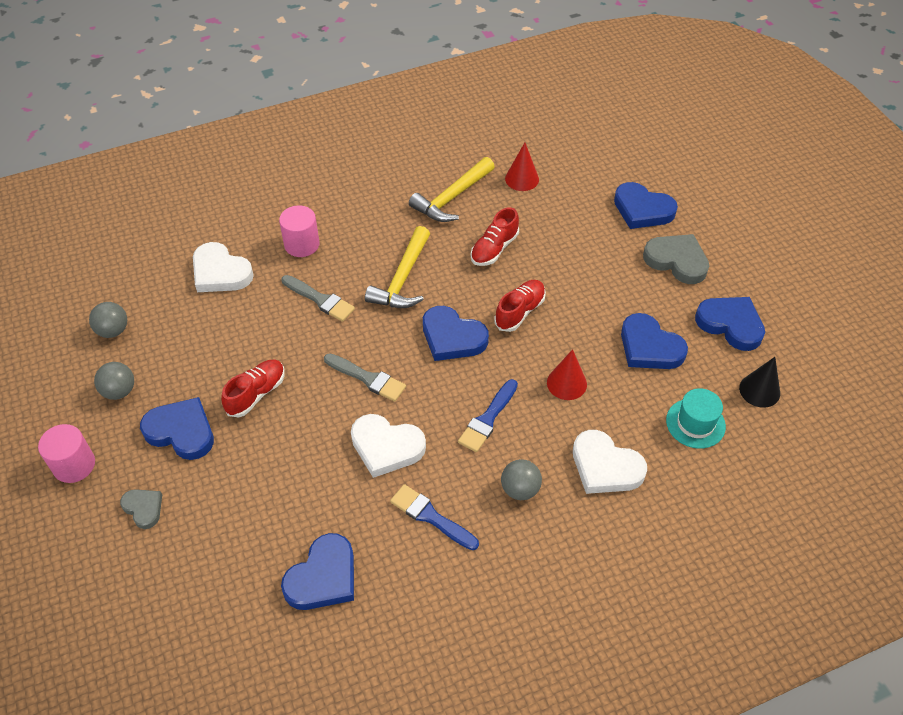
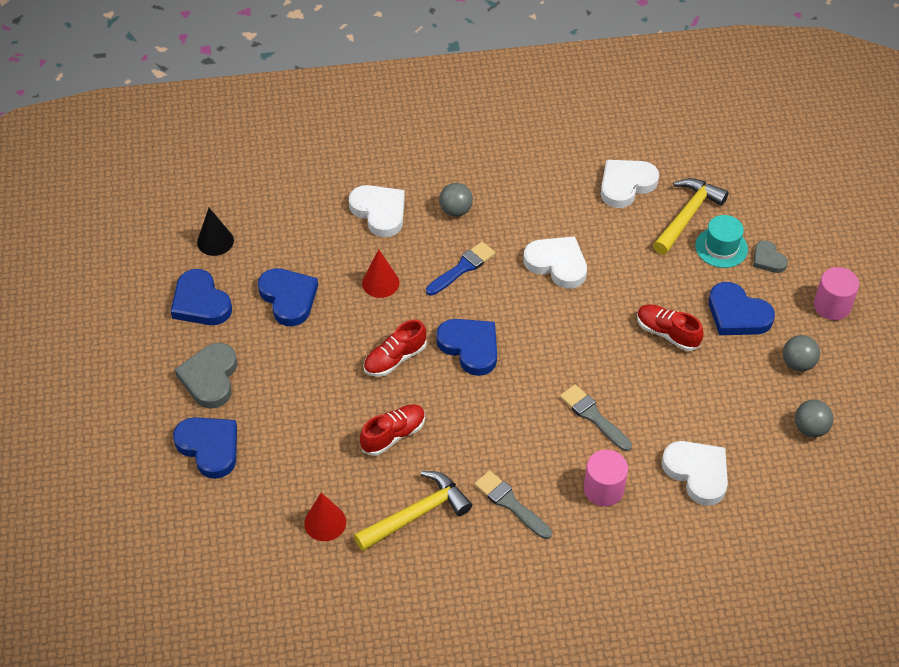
camera: 165 degrees left, 0 degrees up
red shoe [221,360,285,417] -> red shoe turned 75 degrees clockwise [637,304,704,351]
blue heart [281,533,354,610] -> white heart [601,160,659,208]
grey brush [324,353,406,402] -> grey brush moved to [474,470,552,539]
yellow hammer [365,226,430,308] -> yellow hammer moved to [653,178,729,255]
blue brush [390,484,479,550] -> none
grey heart [643,234,709,284] -> grey heart turned 45 degrees clockwise [175,343,237,409]
turquoise hat [666,388,726,449] -> turquoise hat moved to [695,215,748,268]

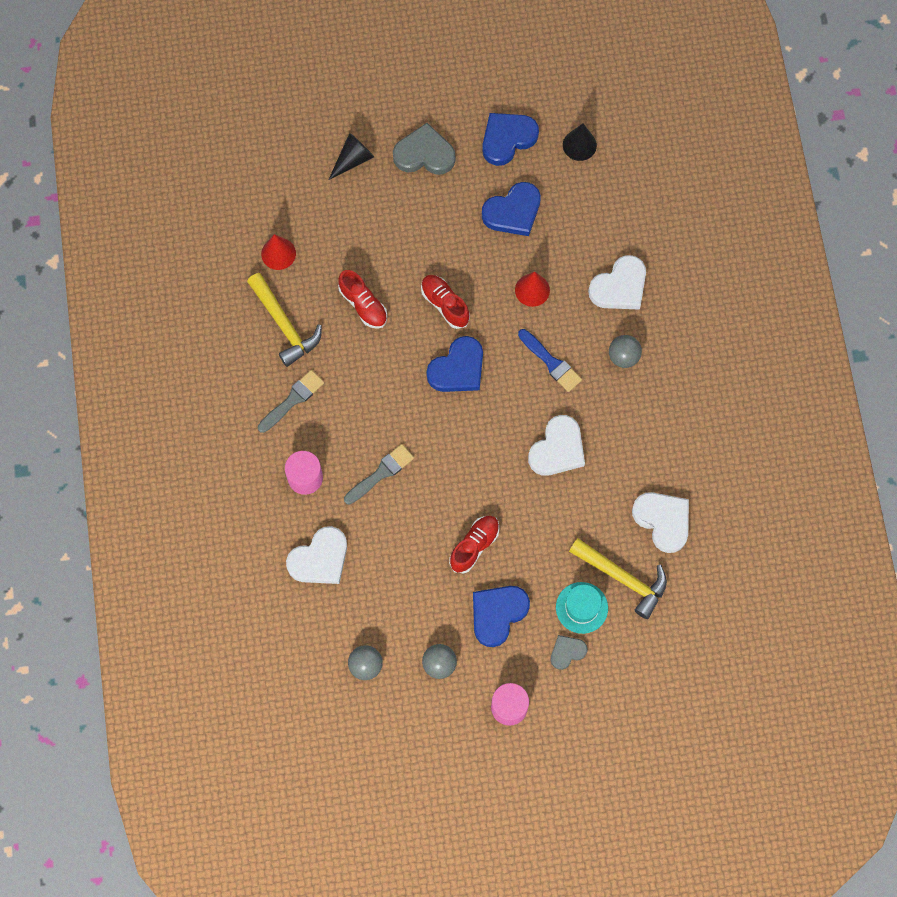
camera: 90 degrees right, 20 degrees up
blue heart [173,417,237,479] -> black cone [329,133,374,180]

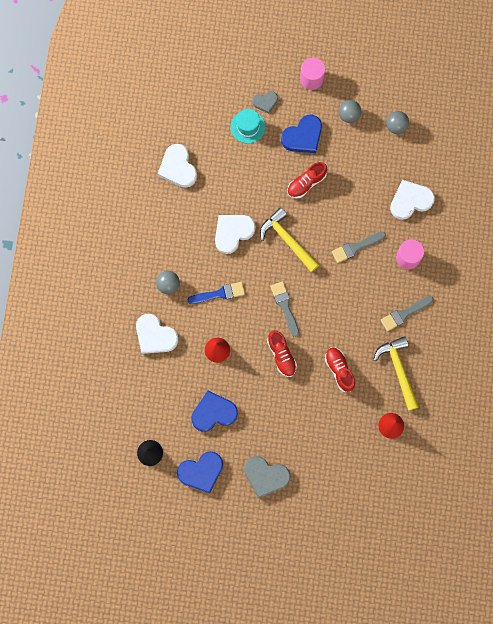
camera: 165 degrees left, 5 degrees up
black cone [329,133,374,180] -> none
blue heart [426,336,483,392] -> grey brush [270,281,299,337]
blue brush [518,329,582,392] -> blue brush turned 105 degrees clockwise [187,282,245,304]
yellow hammer [569,538,667,619] -> yellow hammer moved to [260,207,319,272]
white heart [588,255,646,310] -> white heart turned 120 degrees counterclockwise [136,314,179,354]

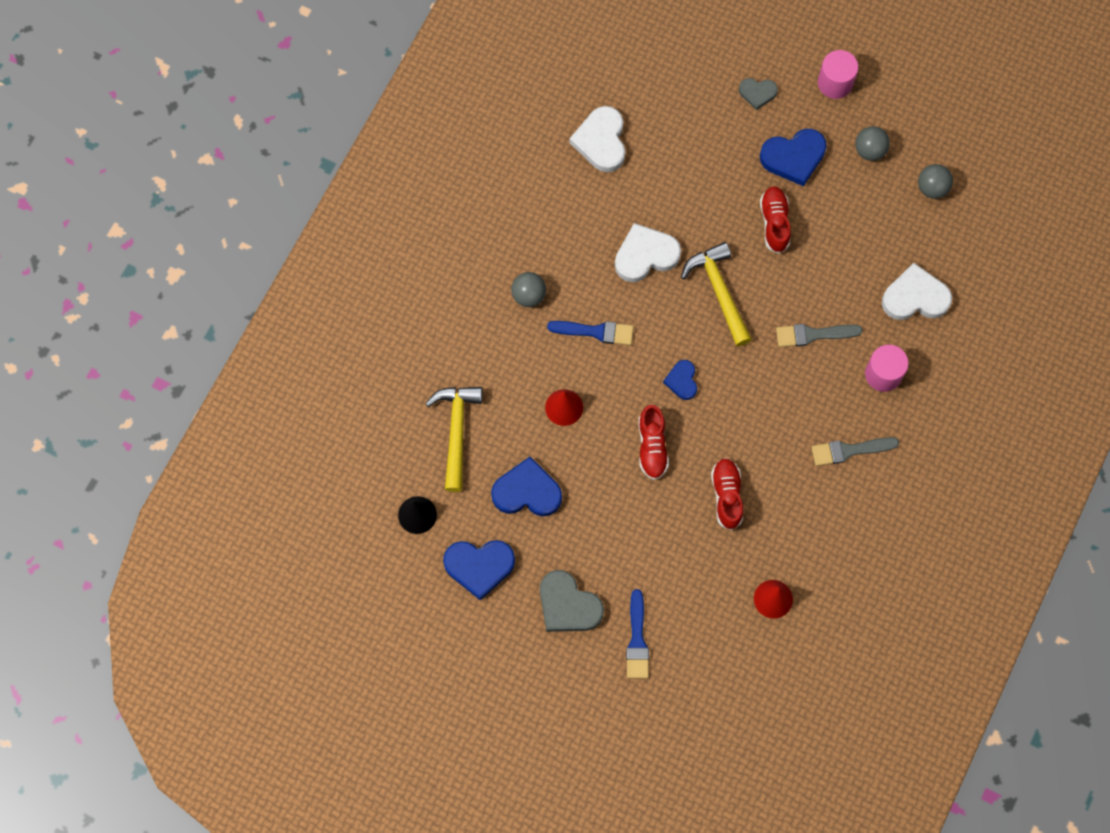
camera: 20 degrees right, 5 degrees down
white heart [136,314,179,354] -> none
turquoise hat [231,109,266,143] -> none
grey brush [270,281,299,337] -> blue heart [663,360,697,400]
red shoe [287,162,327,198] -> red shoe turned 105 degrees clockwise [760,186,791,254]
yellow hammer [373,336,419,411] -> yellow hammer moved to [425,387,483,492]
none -> blue brush [626,589,649,678]

